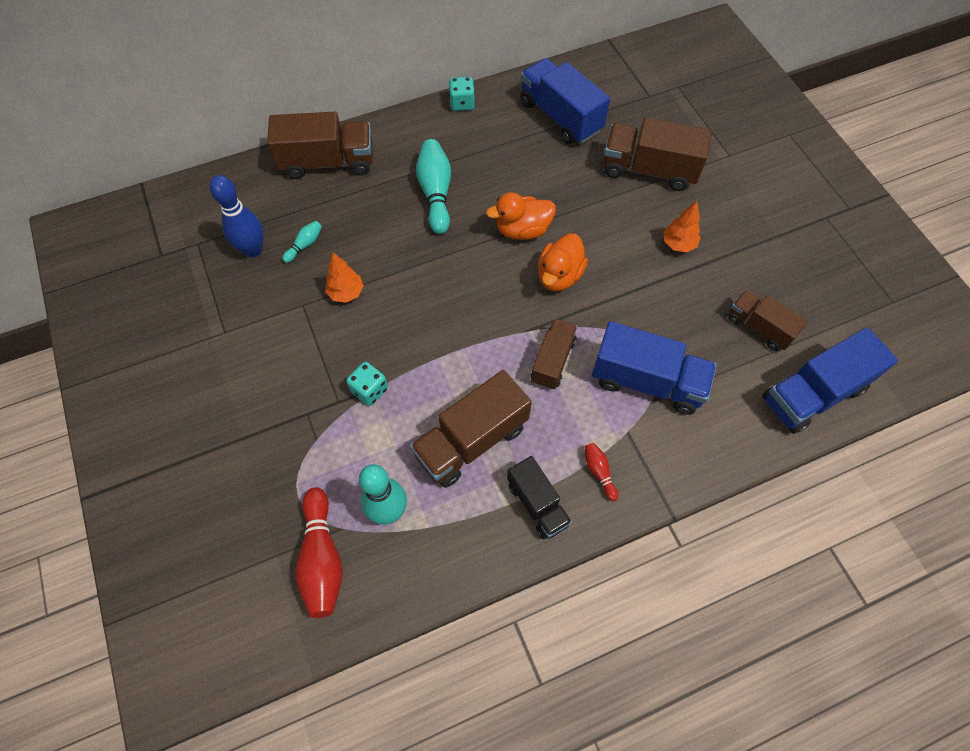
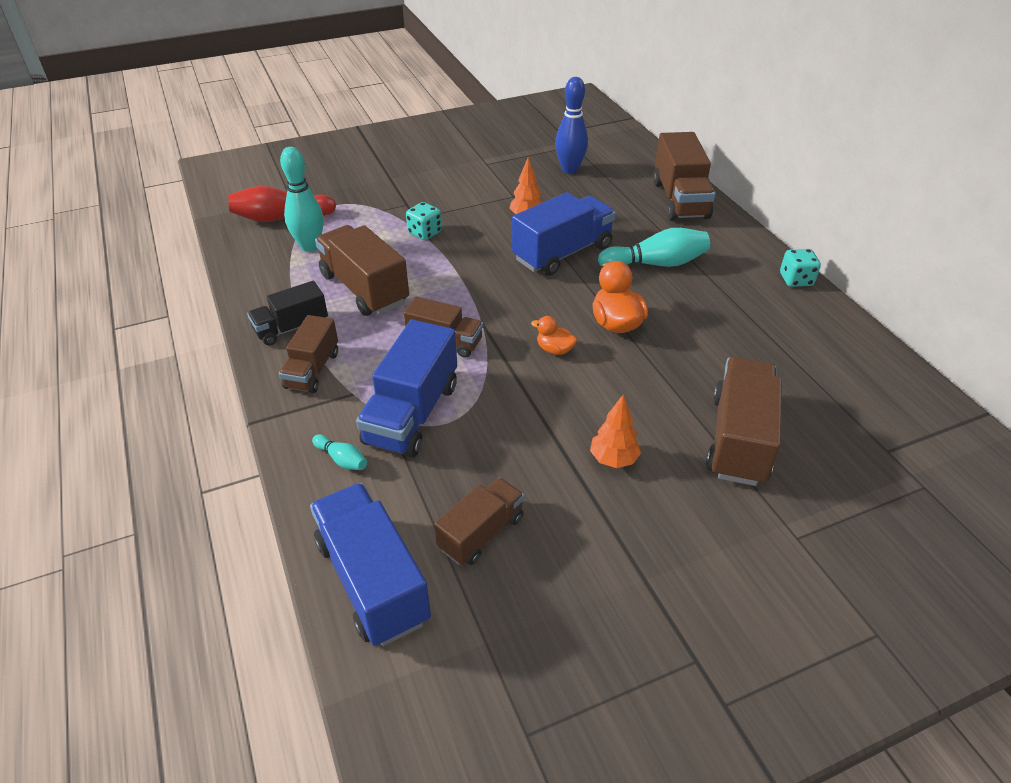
camera: 90 degrees right, 20 degrees down
turquoise bowling pin [282,221,322,263] -> turquoise bowling pin moved to [312,434,367,470]
blue truck [520,58,610,144] -> blue truck moved to [512,192,616,276]
orange duck [538,234,588,291] -> orange duck [531,316,577,355], size x0.59
red bowling pin [585,443,619,501] -> brown truck [279,315,338,393]

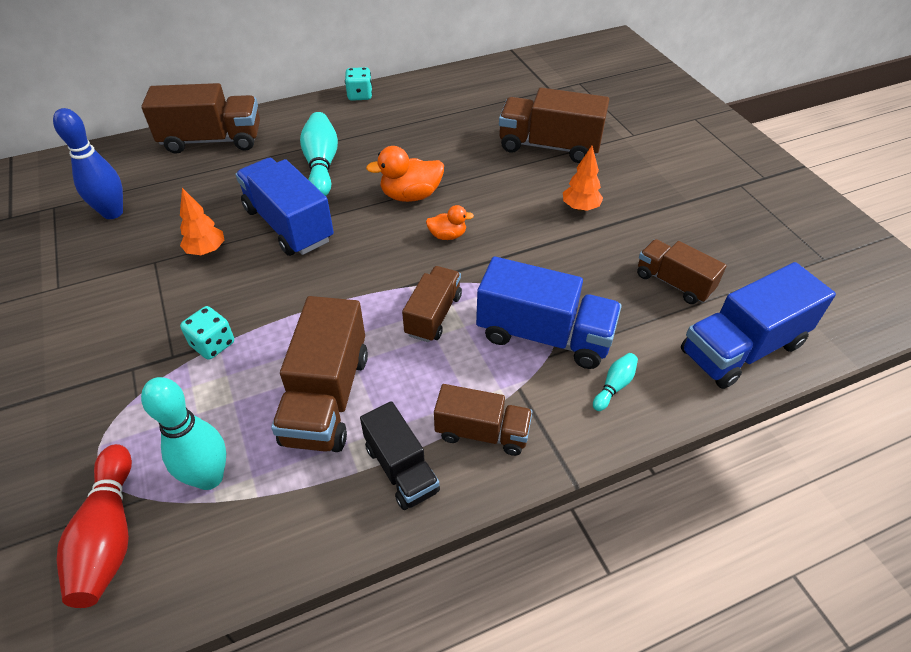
camera: 90 degrees left, 5 degrees up
brown truck [315,225,409,316] -> brown truck turned 45 degrees counterclockwise [271,296,368,452]
orange duck [531,316,577,355] -> orange duck turned 120 degrees counterclockwise [426,205,474,240]

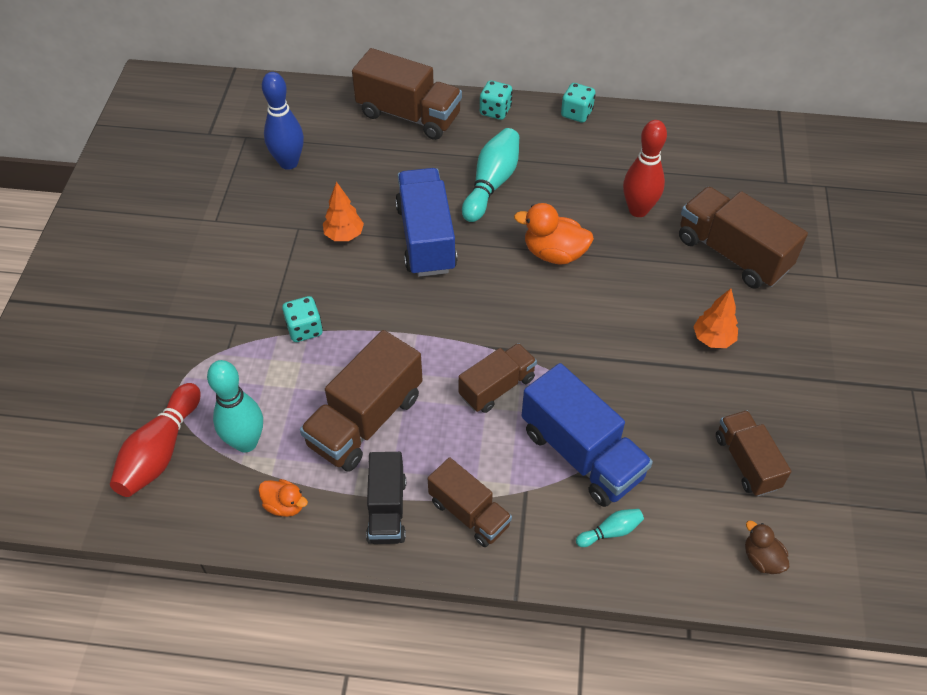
camera: 30 degrees right, 5 degrees up
orange duck [426,205,474,240] -> orange duck moved to [258,479,308,517]
blue truck [681,262,836,389] -> brown duck [745,520,789,574]
none -> turquoise dice [480,80,513,120]
none -> red bowling pin [623,120,667,217]

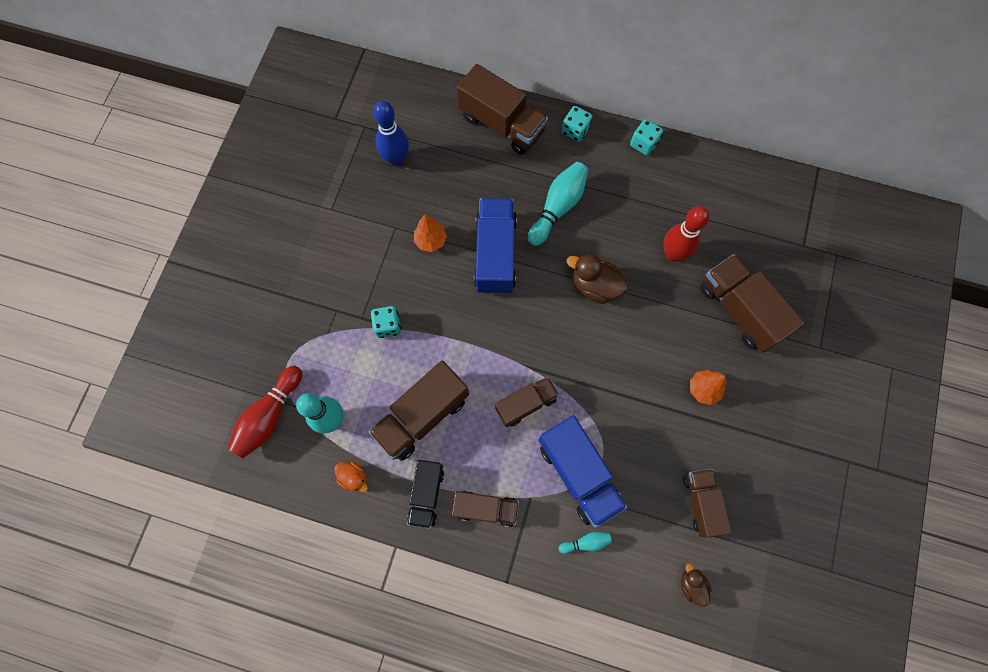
camera: 10 degrees right, 20 degrees up
brown truck [428,457,512,547] -> brown truck turned 45 degrees counterclockwise [452,491,519,527]
orange duck [514,203,594,264] -> brown duck [567,254,628,304]

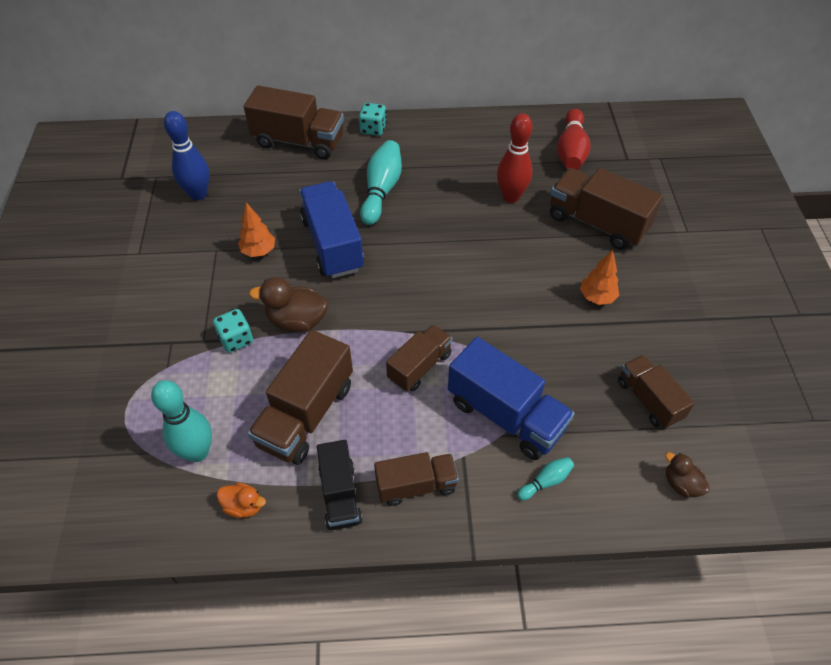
camera: 20 degrees left, 20 degrees down
red bowling pin [228,366,302,459] -> red bowling pin moved to [557,109,591,170]
brown duck [567,254,628,304] -> brown duck moved to [249,277,328,333]
turquoise dice [630,119,663,155] -> none

